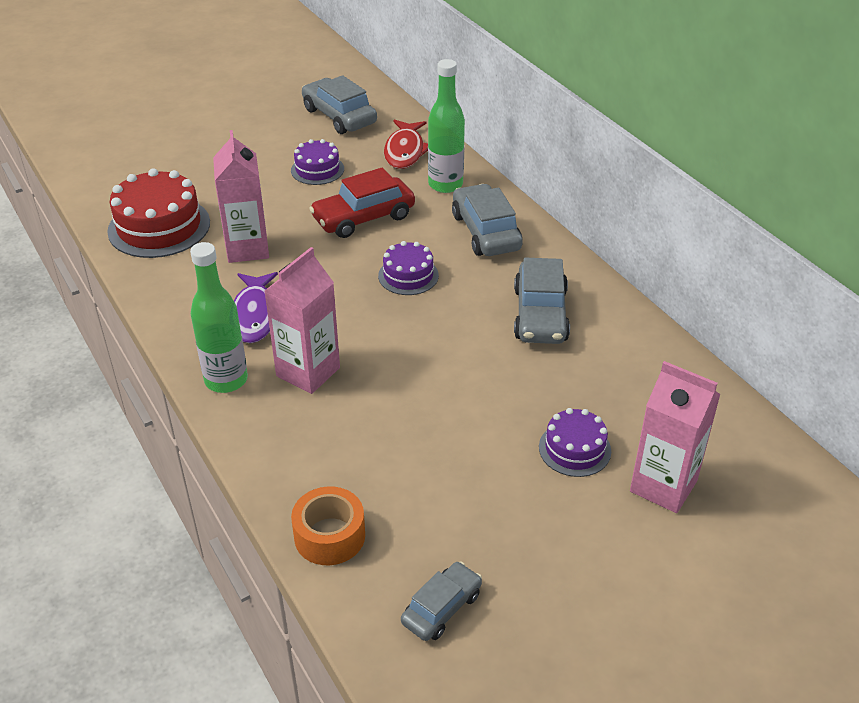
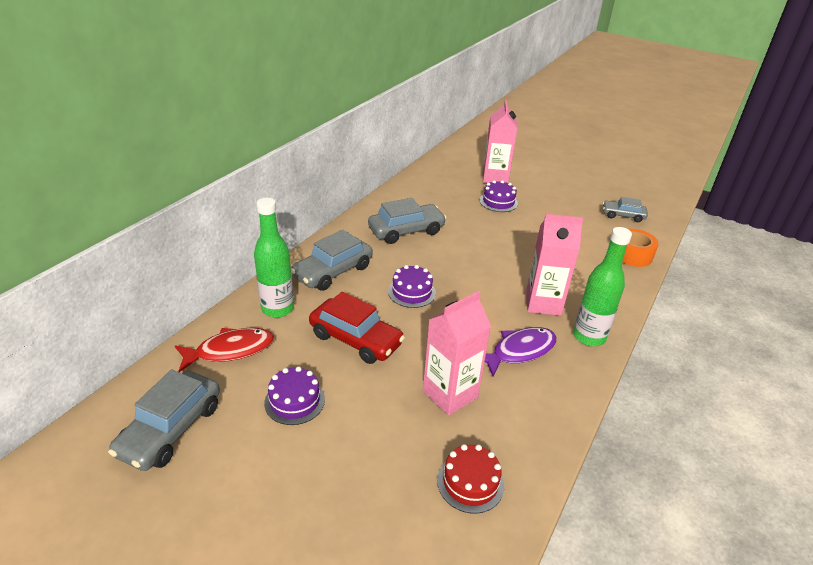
camera: 120 degrees left, 5 degrees down
red cake [107,168,210,258] -> red cake [437,444,504,513], size x0.57

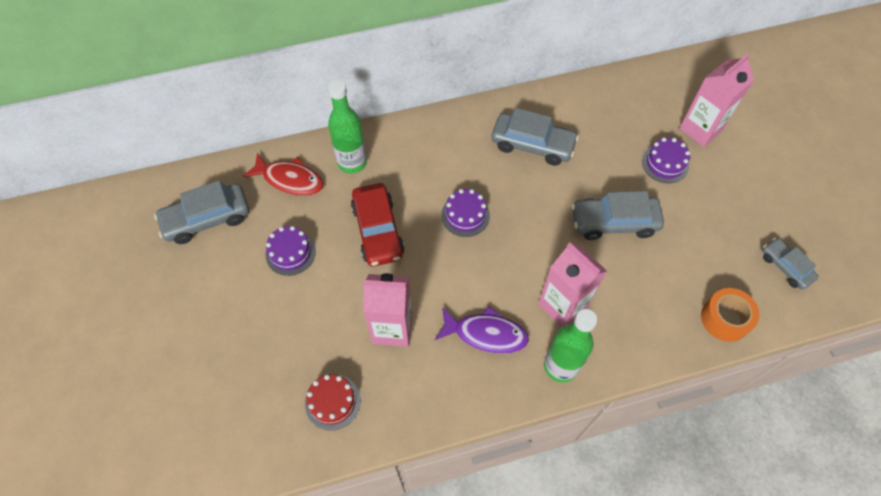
camera: 45 degrees right, 25 degrees up
grey car [291,230,373,291] -> grey car moved to [571,191,664,240]

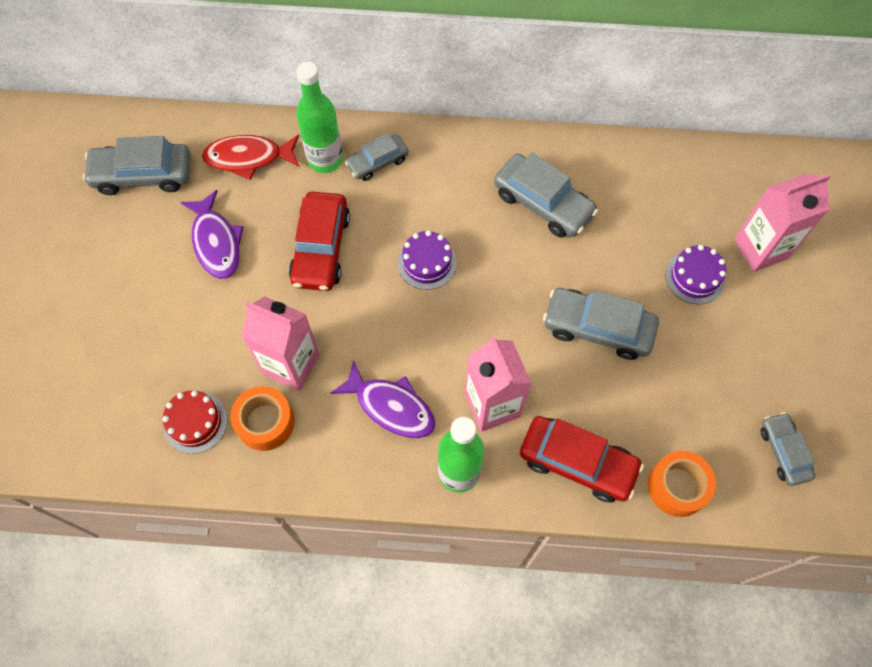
camera: 20 degrees right, 5 degrees up
red fish [243,153,324,196] -> red fish turned 135 degrees clockwise [202,135,300,180]
purple cake [266,226,316,276] -> purple fish [181,190,243,279]
none -> orange tape [231,386,294,451]
none -> grey car [345,133,409,181]
none -> red car [520,416,644,503]

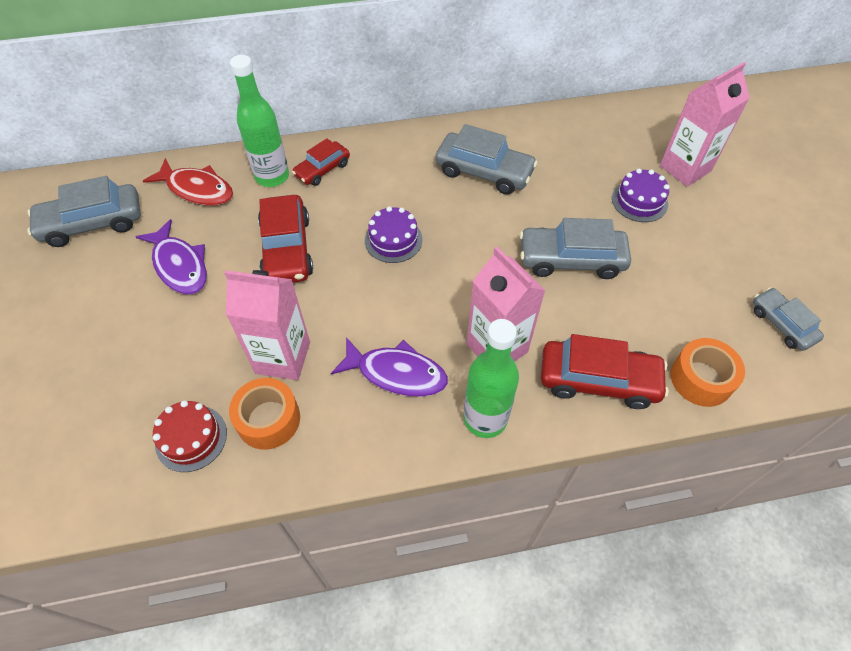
camera: 15 degrees left, 10 degrees down
red fish [202,135,300,180] -> red fish turned 135 degrees counterclockwise [143,158,233,206]
grey car [345,133,409,181] -> red car [292,138,350,186]

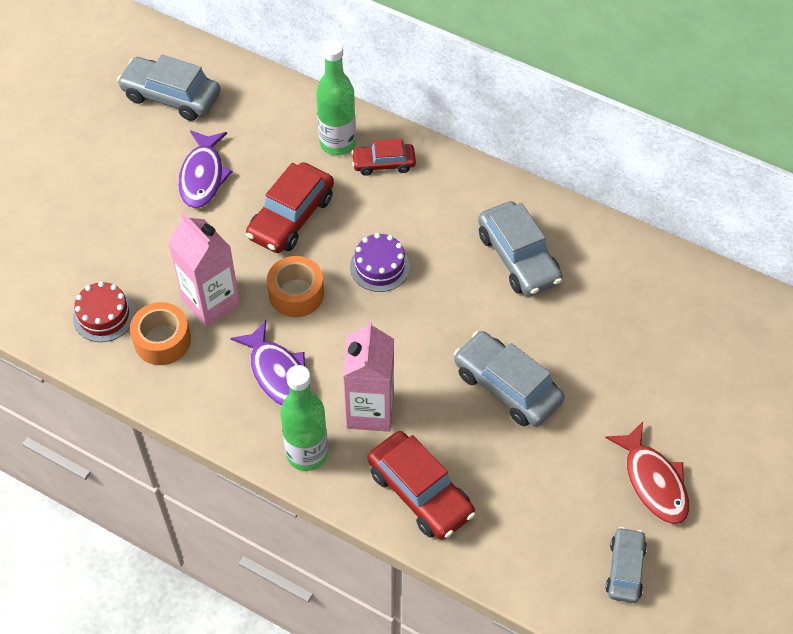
camera: 40 degrees right, 0 degrees up
red fish [143,158,233,206] -> red fish moved to [605,422,689,524]
purple cake [612,168,670,222] -> none
pink carton [660,62,750,187] -> none
orange tape [671,338,745,407] -> orange tape moved to [267,256,324,317]

